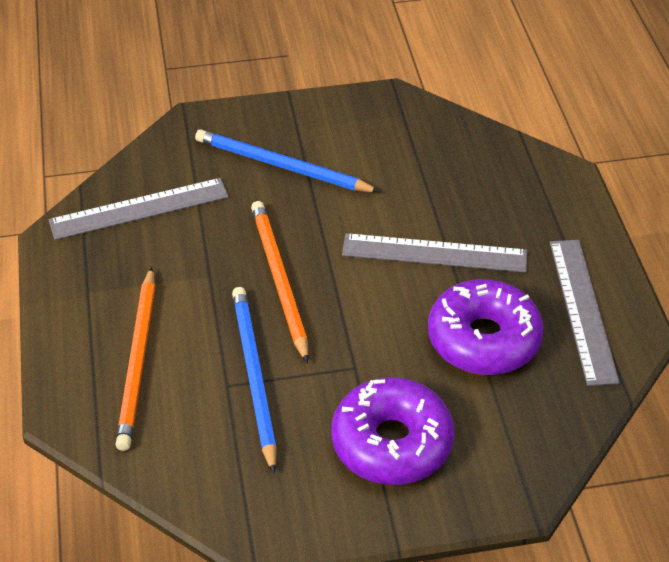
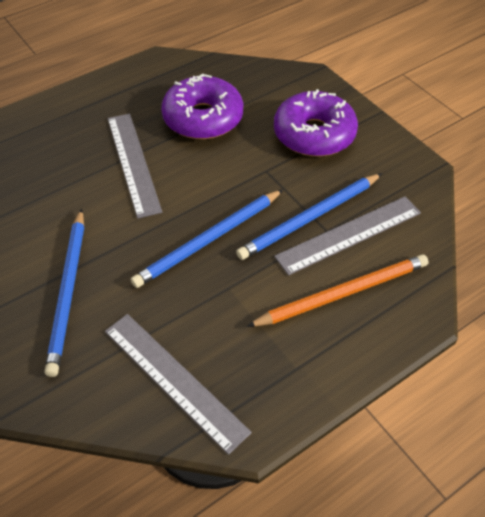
camera: 115 degrees left, 5 degrees up
orange pencil [251,201,309,363] -> blue pencil [131,190,283,288]
grey ruler [550,240,620,386] -> grey ruler moved to [274,197,421,275]

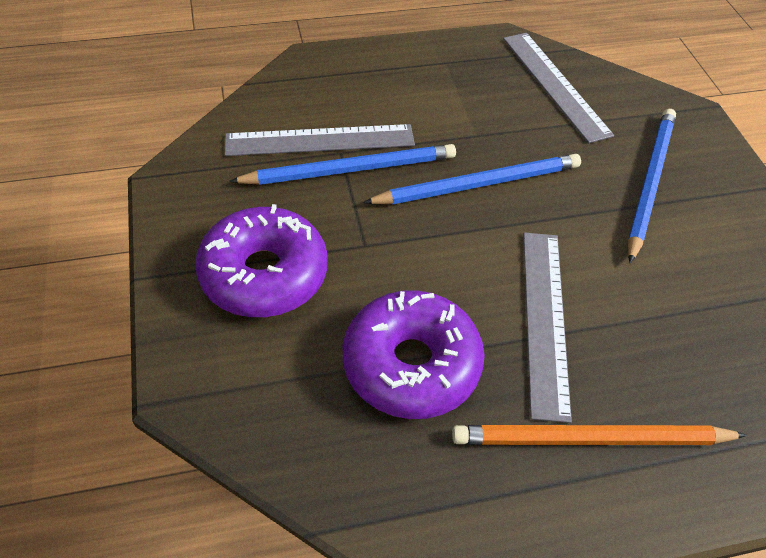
camera: 160 degrees left, 0 degrees up
orange pencil [247,255,429,327] -> orange pencil moved to [452,425,747,445]

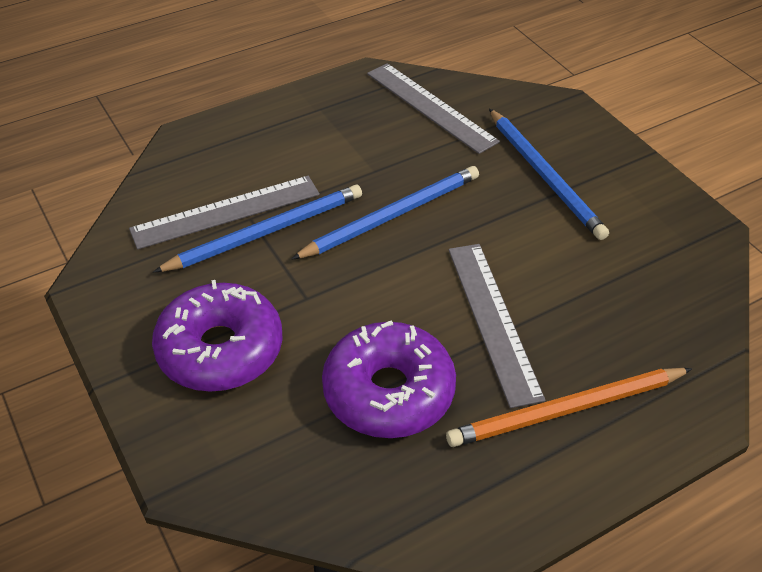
camera: 15 degrees left, 5 degrees down
blue pencil [628,109,676,263] -> blue pencil turned 150 degrees clockwise [489,109,609,240]

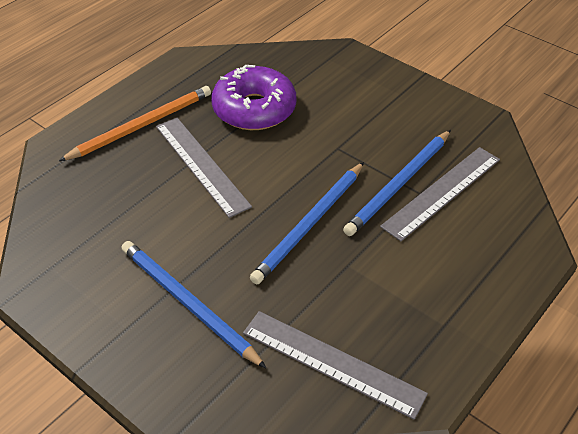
camera: 160 degrees right, 0 degrees up
purple donut [152,280,283,391] -> none

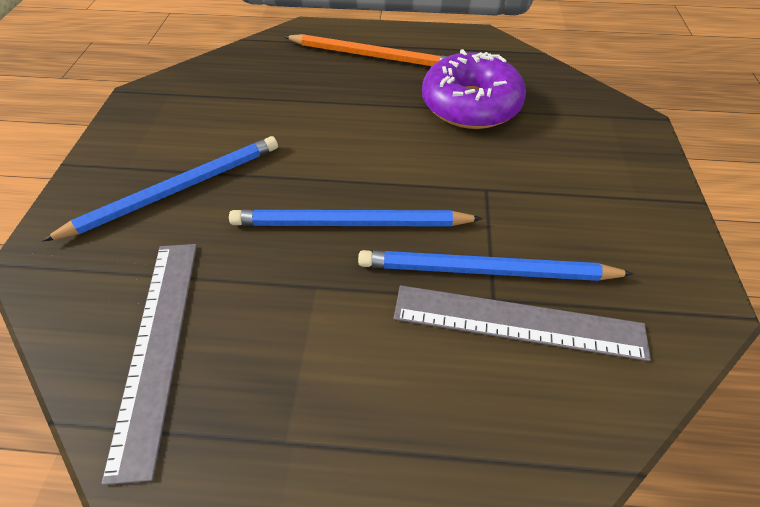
camera: 55 degrees right, 5 degrees up
blue pencil [122,241,267,369] -> blue pencil turned 45 degrees clockwise [43,136,278,241]
grey ruler [156,118,252,218] -> none

